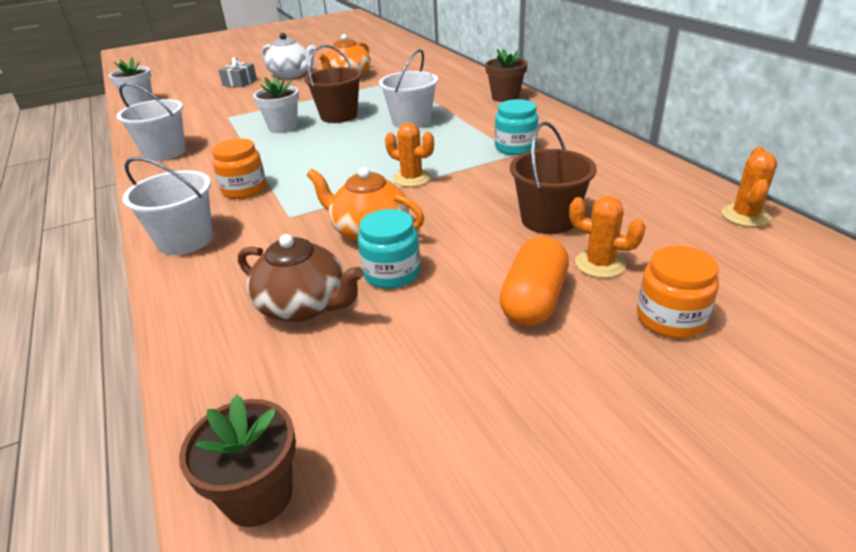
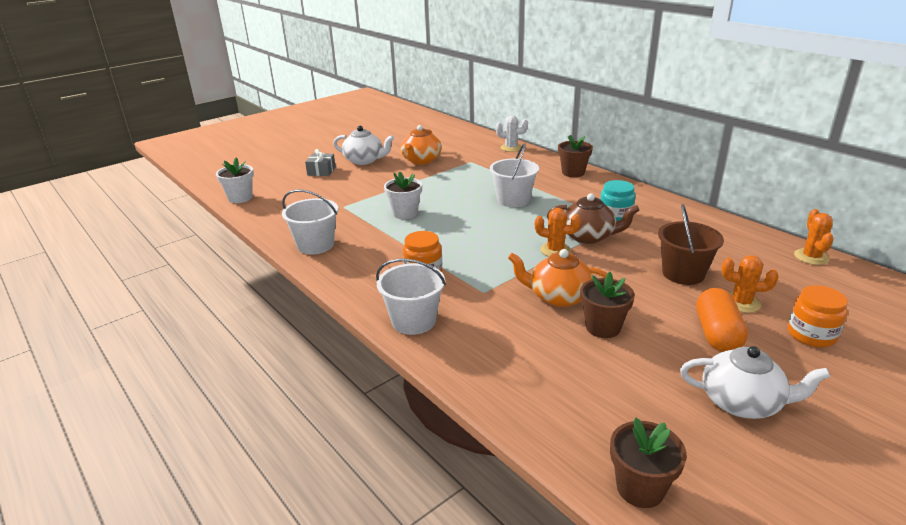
camera: 15 degrees left, 5 degrees down
brown teapot [238,234,364,322] -> brown teapot moved to [547,193,639,244]
brown bucket [304,45,362,123] -> none
turquoise jar [358,209,420,289] -> brown flower pot [580,272,635,338]
none -> white cactus [496,115,528,152]
none -> white teapot [680,346,830,419]

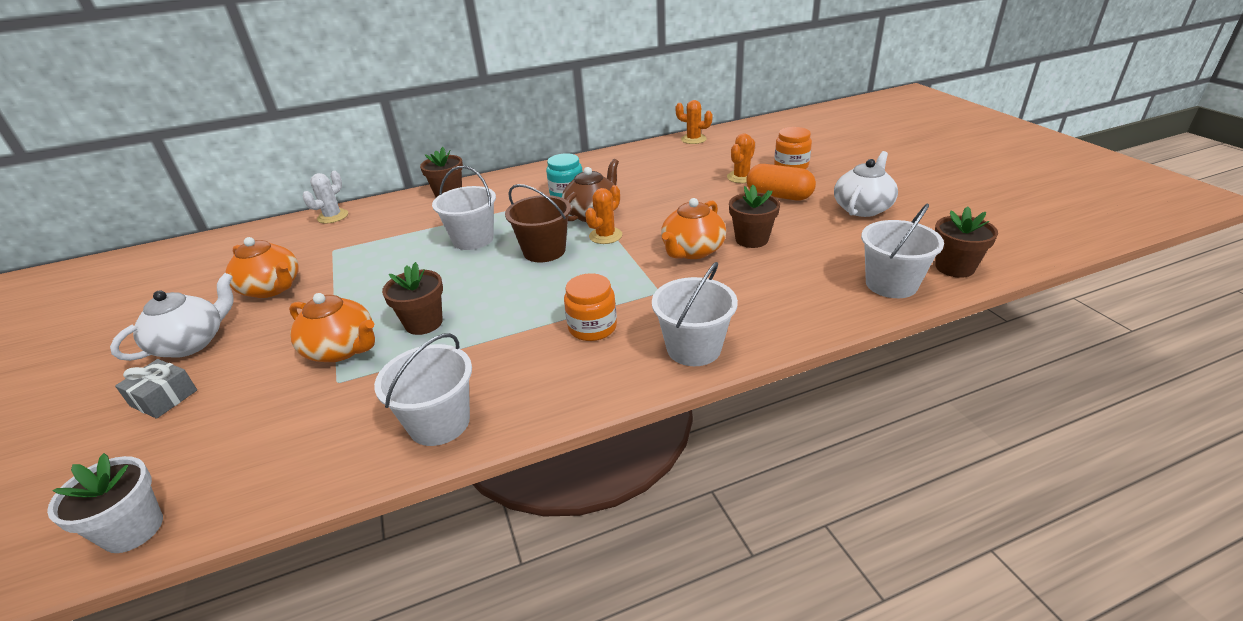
camera: 70 degrees left, 5 degrees up
white flower pot [384,171,422,219] -> brown flower pot [382,262,443,335]
brown bucket [658,204,724,285] -> brown bucket moved to [505,184,571,262]
none -> orange teapot [289,293,375,362]
none -> white bucket [861,203,944,298]

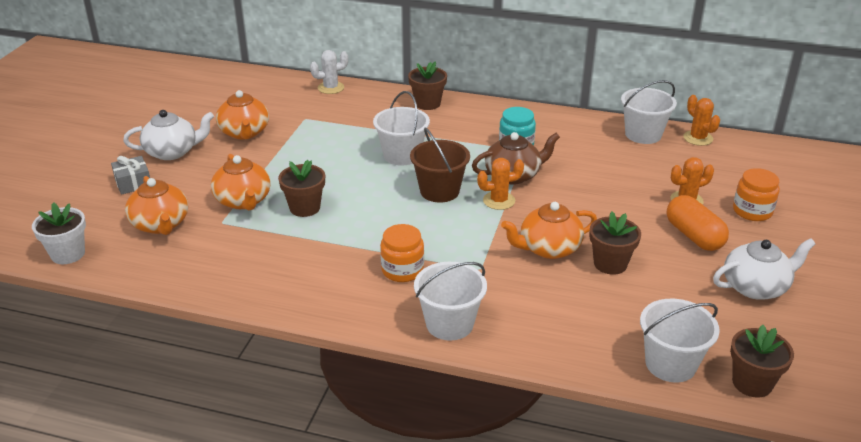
camera: 35 degrees right, 0 degrees up
white bucket [374,333,472,446] -> white bucket moved to [621,80,677,144]
none -> orange teapot [125,176,188,235]

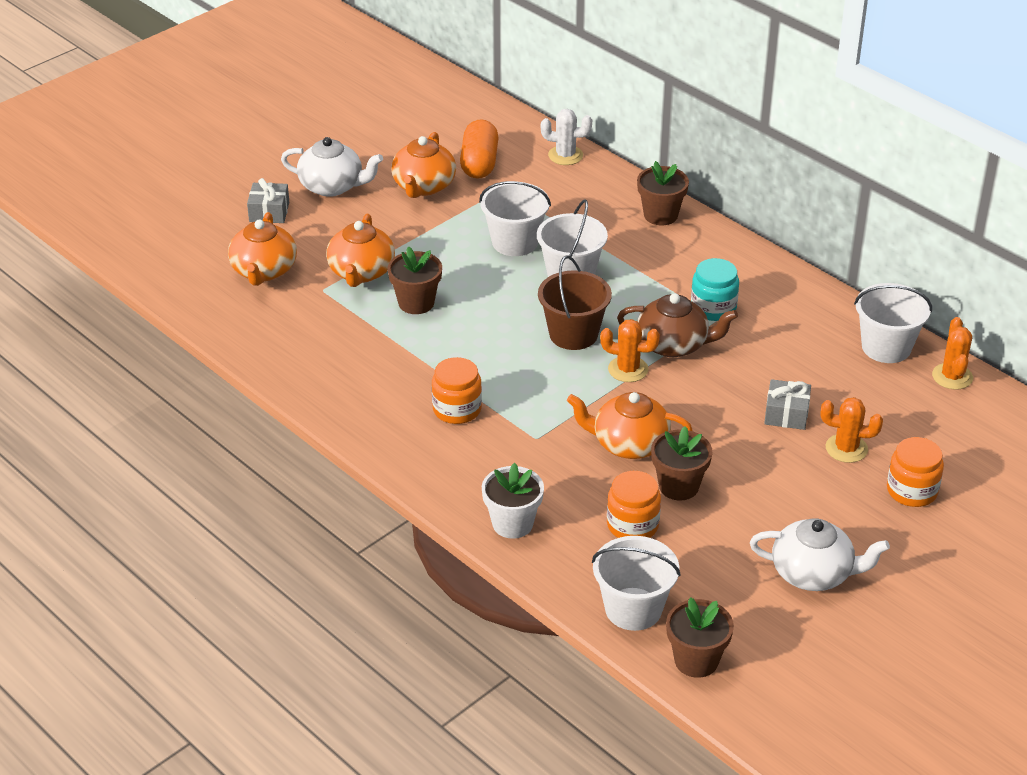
camera: 30 degrees right, 5 degrees up
white flower pot [32,202,86,264] -> white flower pot moved to [482,463,544,539]
white bucket [414,262,487,341] -> white bucket moved to [479,181,551,256]
orange capsule [667,195,729,251] -> orange capsule moved to [460,119,498,179]
none -> orange jar [607,471,661,538]
none -> grey gift [764,379,811,430]

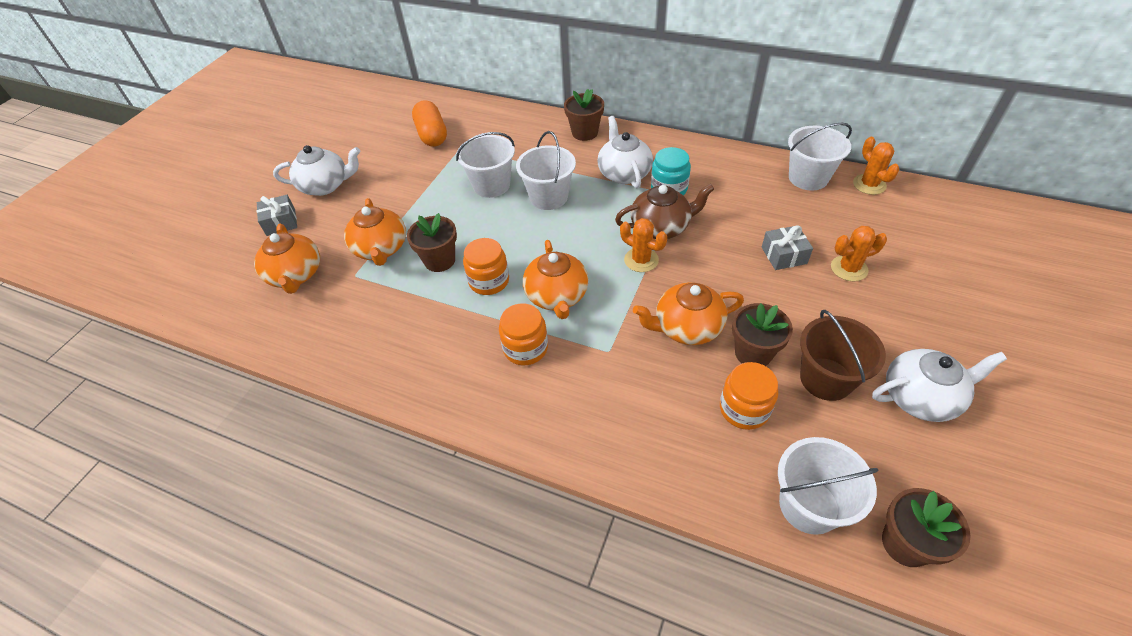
camera: 20 degrees left, 10 degrees up
orange teapot [391,132,456,198] -> orange teapot moved to [523,240,588,319]
white flower pot [482,463,544,539] -> none
brown bucket [538,255,612,350] -> brown bucket moved to [800,310,886,401]
white cactus [541,109,592,165] -> none
orange cactus [600,319,660,382] -> orange cactus turned 45 degrees clockwise [620,218,667,272]
orange jar [887,437,944,507] -> orange jar moved to [463,238,509,295]
none -> white teapot [597,116,653,188]

